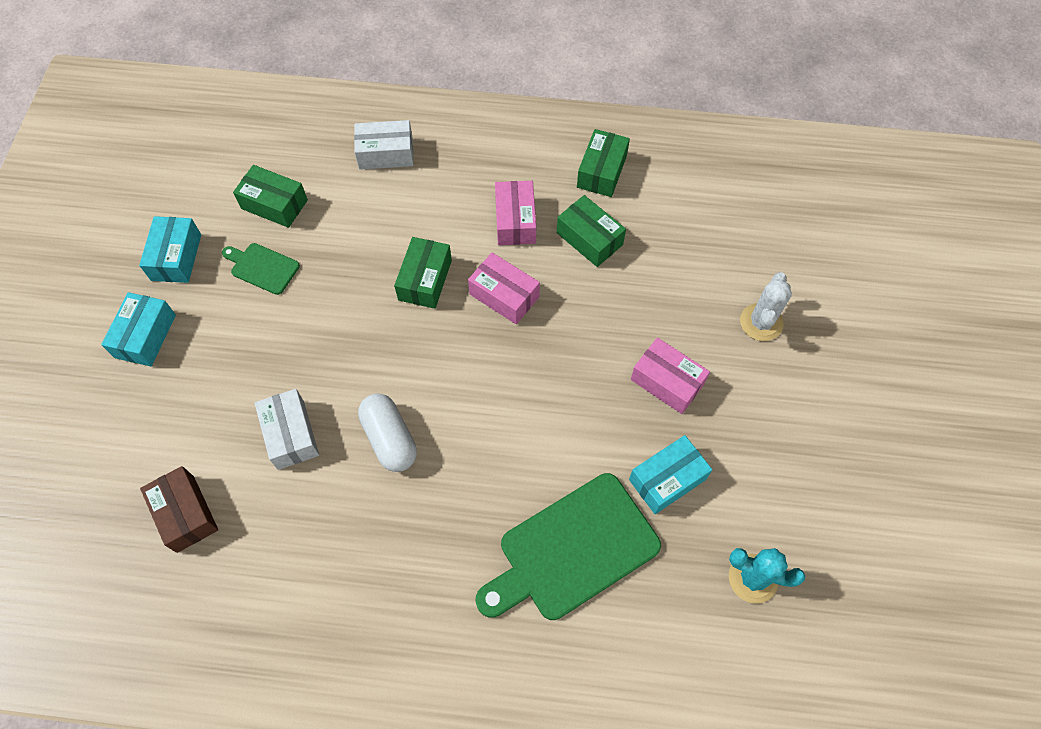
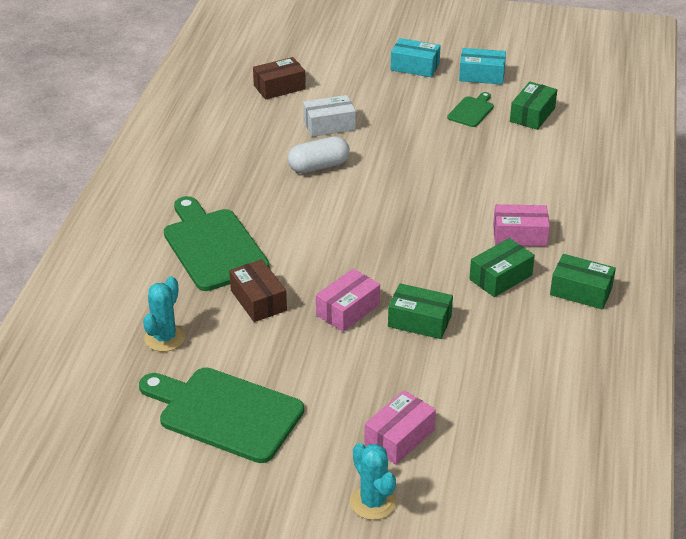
camera: 95 degrees right, 25 degrees down
white box [354,120,413,170] -> none
green box [394,237,452,309] -> green box moved to [388,283,453,339]
pink box [468,252,540,324] -> pink box moved to [364,390,436,465]
turquoise box [629,435,712,514] -> brown box [229,259,287,322]
white cactus [740,272,792,341] -> none
none -> green cutting board [139,367,304,463]
none -> turquoise cactus [350,443,397,520]

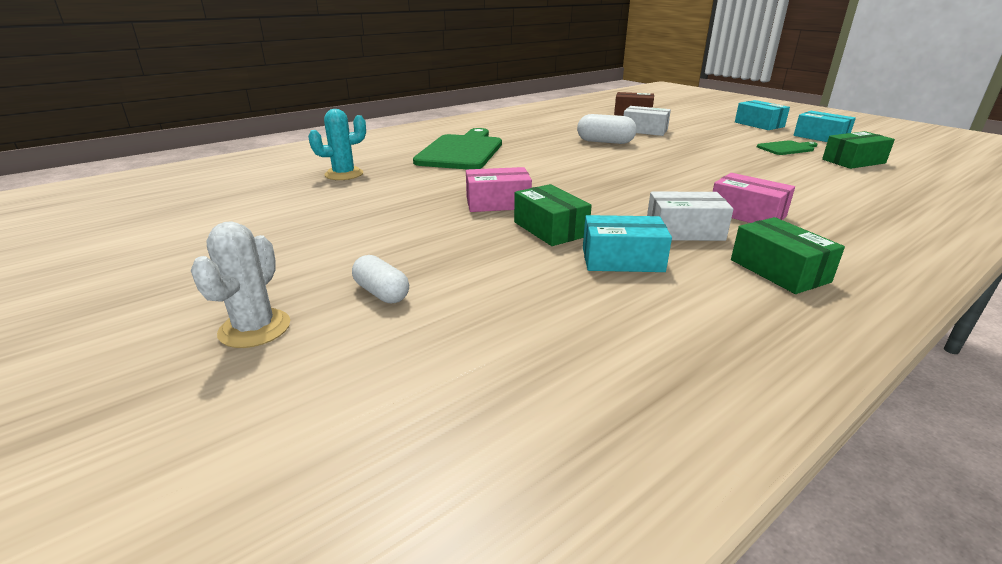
camera: 40 degrees right, 10 degrees down
green cutting board [139,367,304,463] -> none
brown box [229,259,287,322] -> none
turquoise cactus [350,443,397,520] -> white cactus [191,221,290,348]
pink box [364,390,436,465] -> white capsule [352,255,409,303]
green box [469,238,535,297] -> white box [647,192,733,241]
none -> turquoise box [583,215,672,272]

